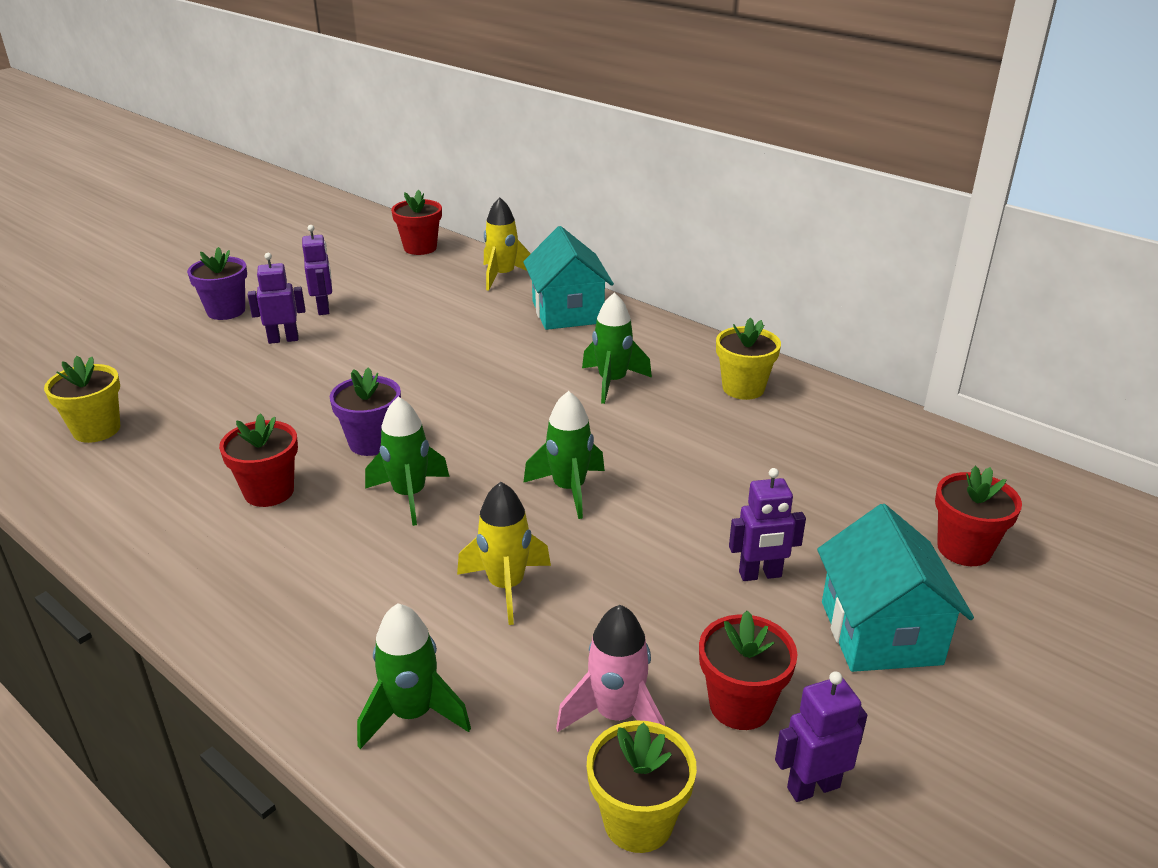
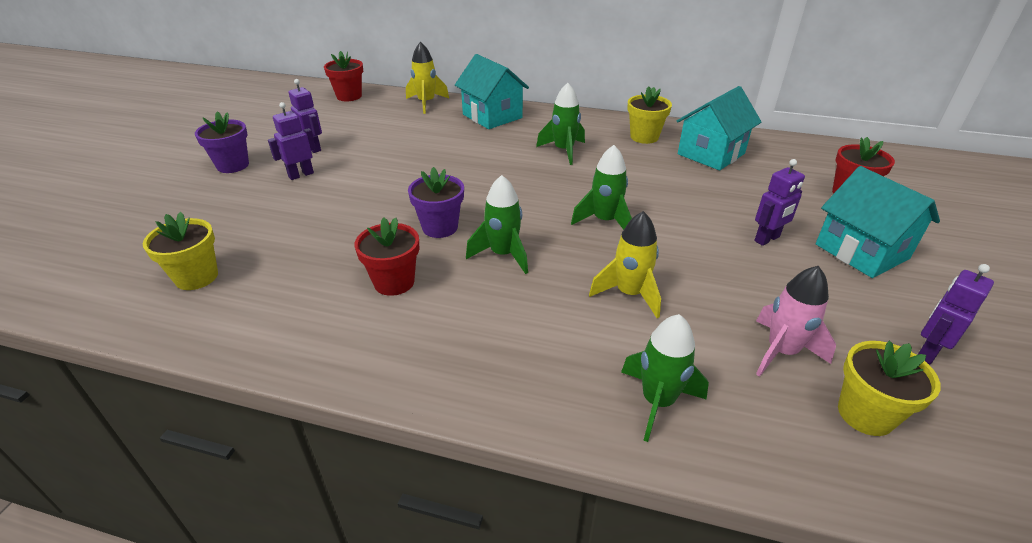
camera: 25 degrees left, 5 degrees up
red flower pot [699,611,798,730] -> none
none -> turquoise house [677,86,762,171]

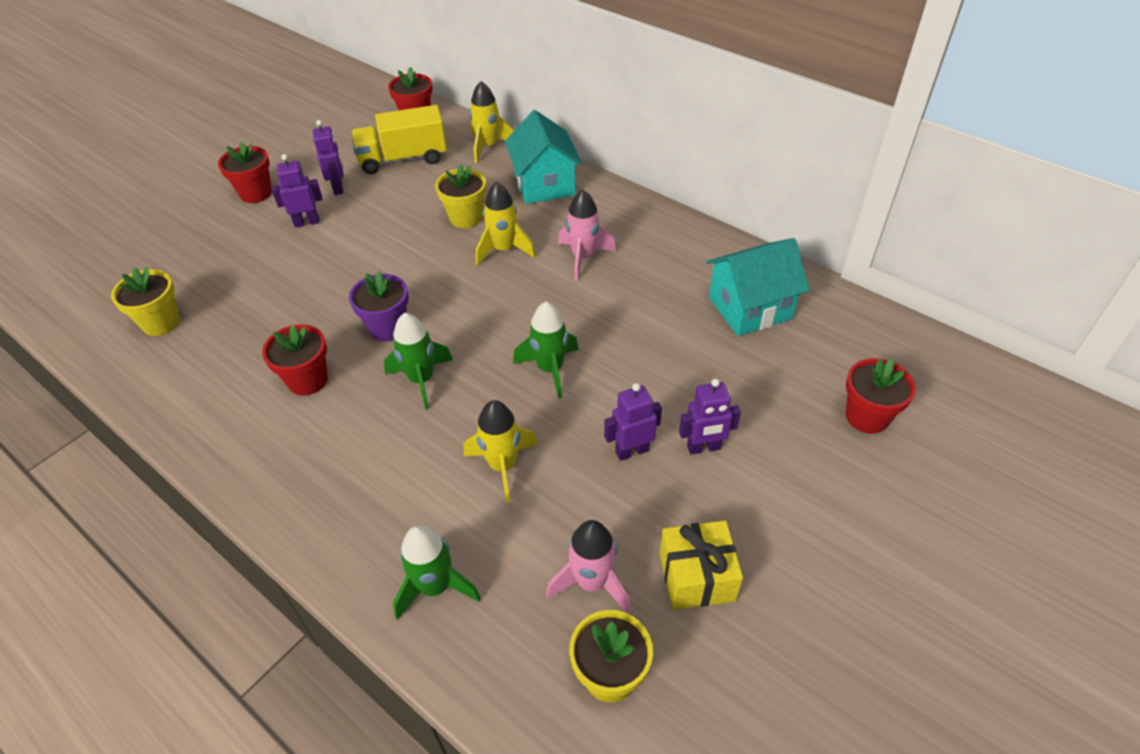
camera: 25 degrees right, 10 degrees up
purple flower pot [195,111,249,173] -> red flower pot [218,141,272,203]
green rocket [536,83,585,165] -> pink rocket [558,190,616,281]
yellow flower pot [627,86,672,144] -> yellow flower pot moved to [435,164,486,228]
turquoise house [816,166,940,278] -> none
purple robot [918,264,994,364] -> purple robot moved to [604,383,662,461]
none -> yellow truck [351,105,447,174]
none -> yellow rocket [476,182,536,265]
none -> yellow gift [660,521,743,610]

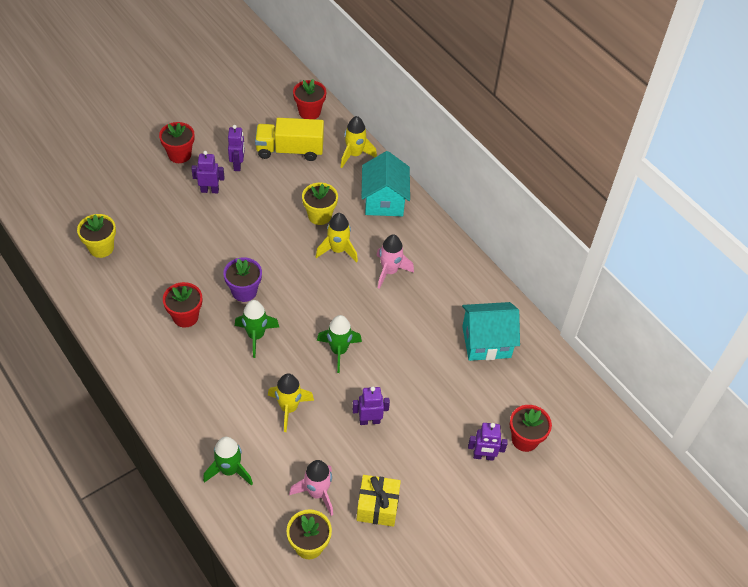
camera: 10 degrees right, 5 degrees up
purple robot [679,379,741,455] -> purple robot moved to [468,423,508,461]

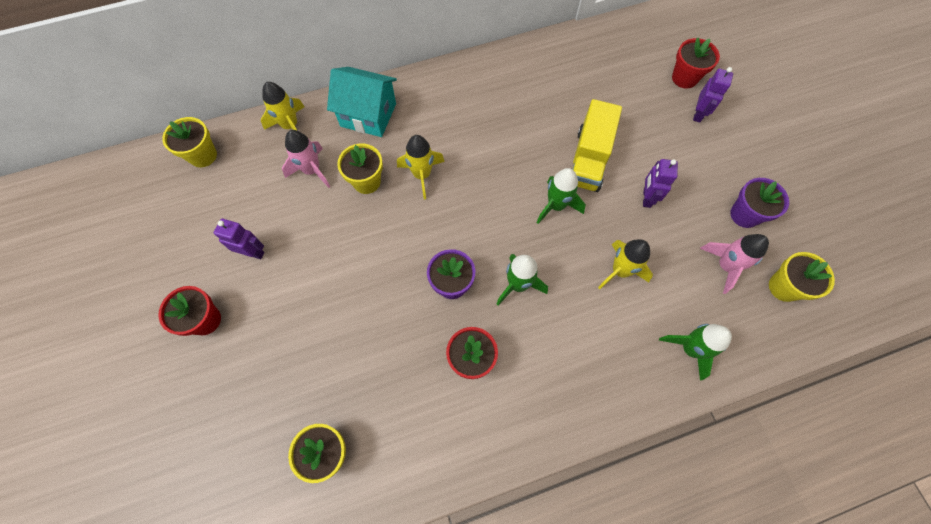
camera: 70 degrees left, 15 degrees up
purple robot [191,151,224,193] -> none
yellow truck [255,118,324,161] -> yellow truck moved to [572,99,622,192]
red flower pot [293,79,326,119] -> yellow flower pot [162,117,217,167]
yellow gift [357,475,401,527] -> purple flower pot [730,178,789,228]
pink rocket [376,235,414,289] -> pink rocket moved to [282,130,330,188]
turquoise house [462,302,520,361] -> none

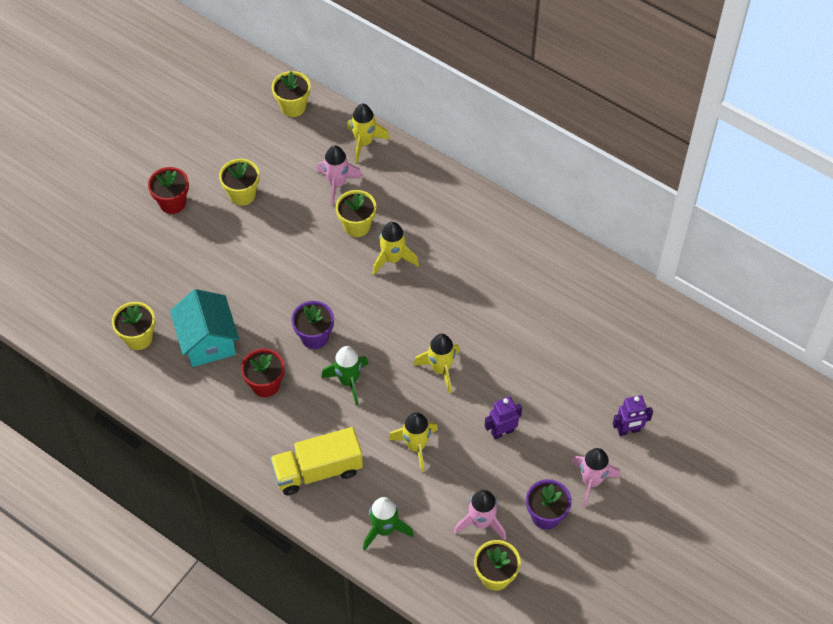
camera: 55 degrees right, 10 degrees down
purple robot [214,219,265,259] -> yellow flower pot [219,159,260,206]
turquoise house [327,67,397,137] -> turquoise house moved to [170,289,239,367]
green rocket [536,168,586,224] -> yellow rocket [413,334,460,393]
yellow truck [572,99,622,192] -> yellow truck moved to [270,427,363,495]
red flower pot [672,37,720,89] -> none
none -> pink rocket [570,448,620,507]

